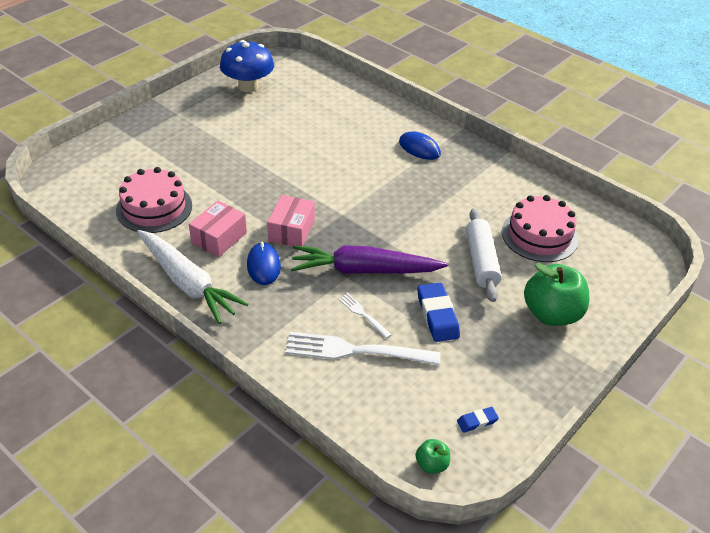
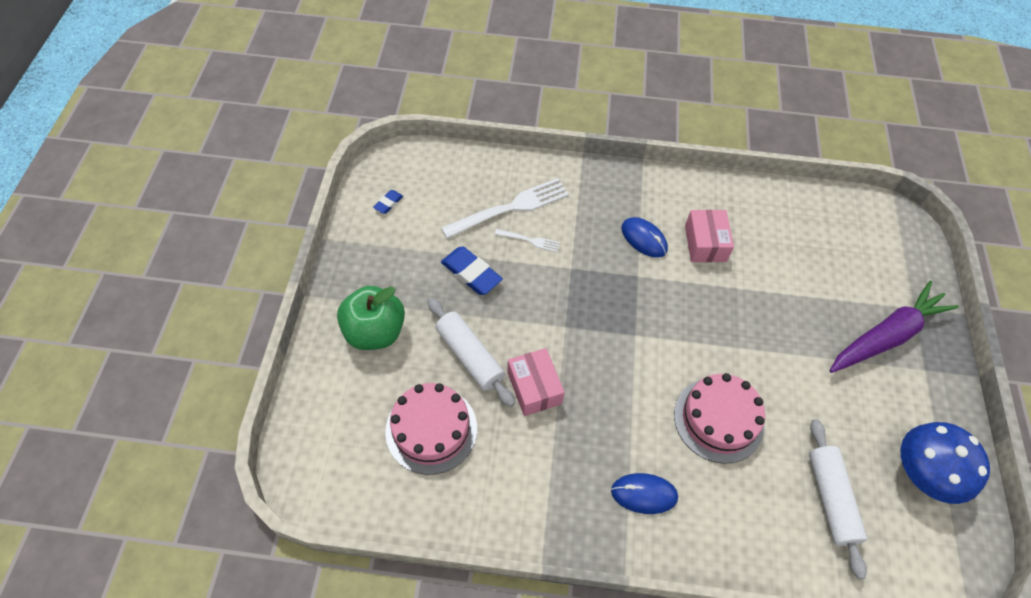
camera: 145 degrees right, 15 degrees up
pink cake [116,167,192,233] -> pink cake moved to [674,373,765,464]
white carrot [137,230,249,324] -> none
pink box [267,195,315,247] -> pink box moved to [508,348,565,416]
purple carrot [291,245,448,274] -> purple carrot moved to [830,281,959,373]
green apple [415,439,450,474] -> none
none -> white rolling pin [809,419,867,579]

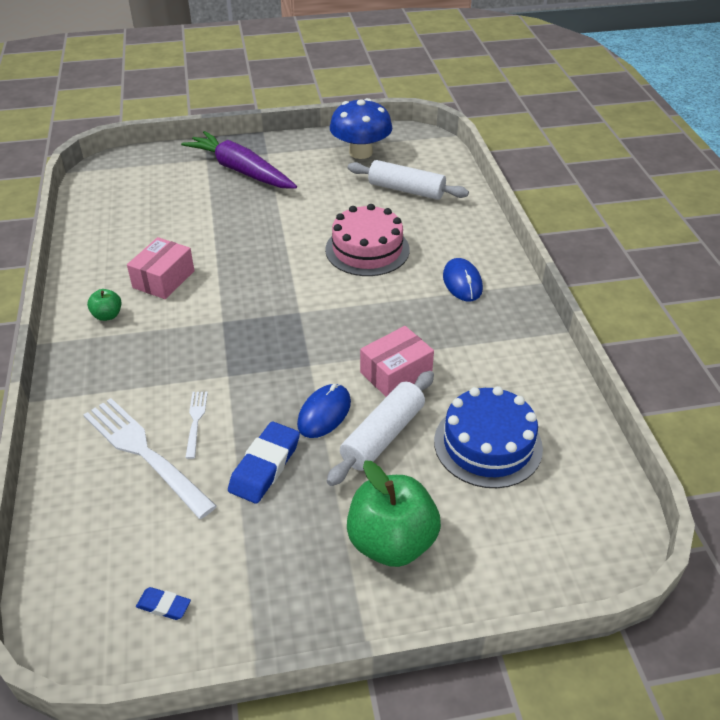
camera: 105 degrees left, 15 degrees down
pink cake [385,383,477,475] -> blue cake [434,386,543,488]
blue mouse [621,217,668,258] -> blue mouse moved to [297,384,351,438]
pink box [685,210,734,262] -> pink box turned 45 degrees counterclockwise [127,237,195,299]
white rolling pin [809,419,867,579] -> white rolling pin turned 45 degrees clockwise [348,160,469,200]
none -> green apple [87,289,122,321]

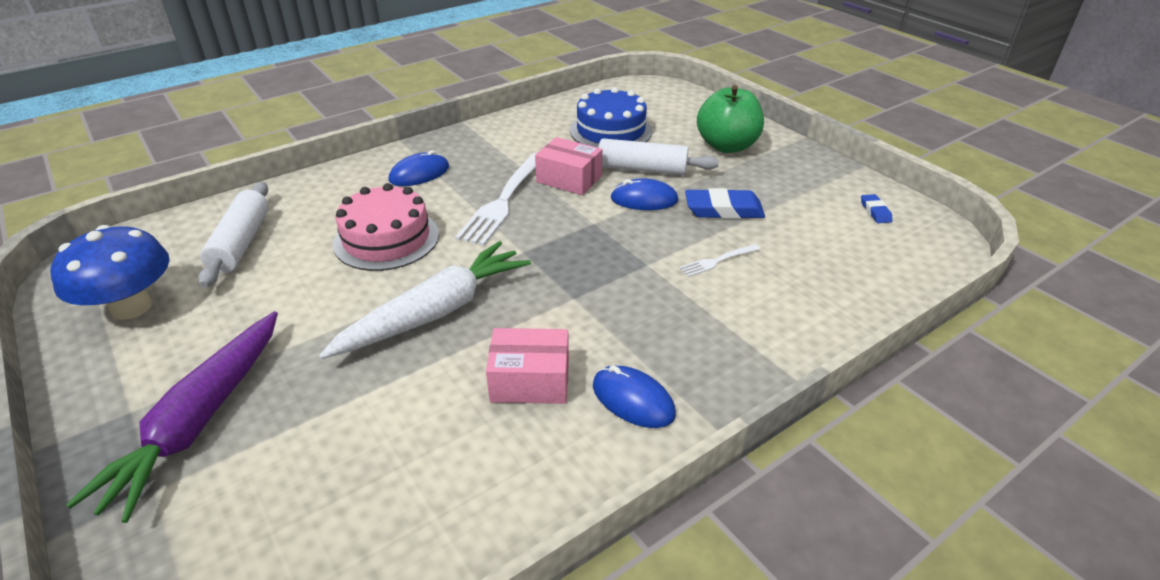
camera: 115 degrees left, 5 degrees down
white fork [83,398,217,519] -> white fork moved to [455,153,537,246]
green apple [87,289,122,321] -> blue mouse [593,365,676,428]
none -> white carrot [319,241,531,359]

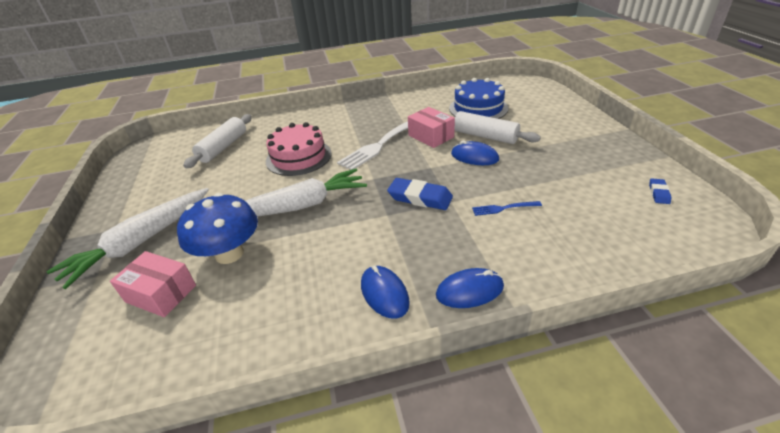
camera: 25 degrees right, 0 degrees up
blue mushroom [51,225,169,320] -> blue mushroom moved to [177,193,258,264]
purple carrot [66,311,278,523] -> white carrot [47,188,209,289]
blue mouse [388,150,449,186] -> blue mouse moved to [436,268,504,308]
pink box [486,328,569,404] -> pink box moved to [110,251,196,317]
white fork [679,244,760,277] -> blue fork [472,201,542,216]
blue eraser [685,188,765,219] -> blue eraser moved to [387,178,453,210]
green apple [697,85,764,153] -> none

